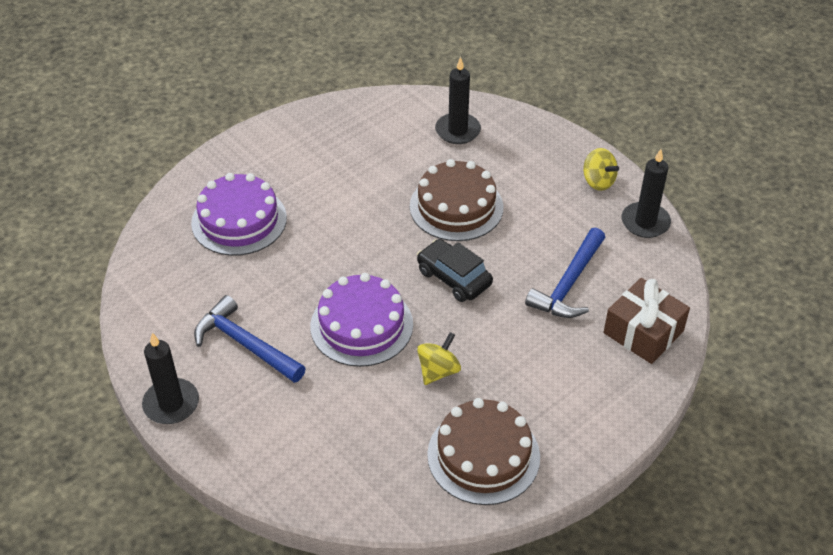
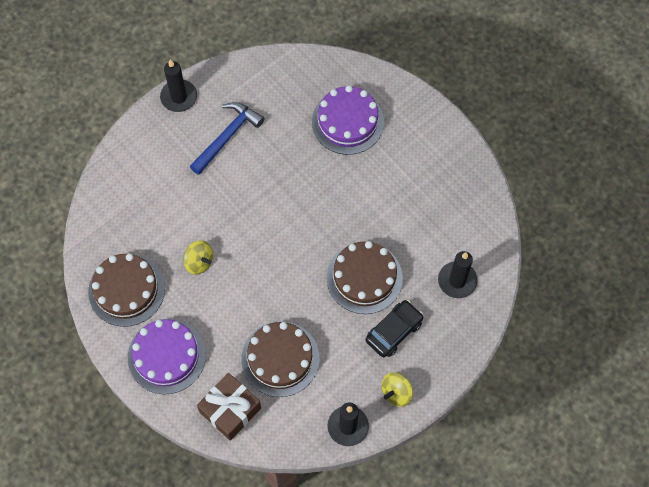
camera: 90 degrees right, 20 degrees up
purple cake [310,273,413,367] -> purple cake moved to [128,319,206,394]
black car [417,239,493,302] -> black car moved to [366,300,424,357]
blue hammer [525,228,606,318] -> brown cake [241,321,319,397]

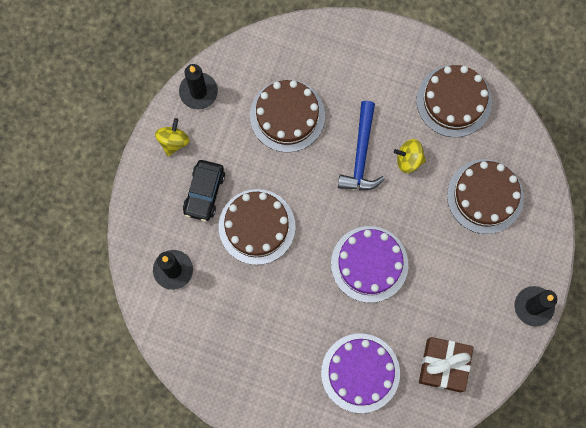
camera: 150 degrees right, 10 degrees up
purple cake [128,319,206,394] -> purple cake moved to [331,226,408,303]
blue hammer [190,102,264,175] -> blue hammer moved to [338,101,385,190]
brown gift [197,373,261,441] -> brown gift moved to [419,337,474,392]
none -> brown cake [447,159,524,234]

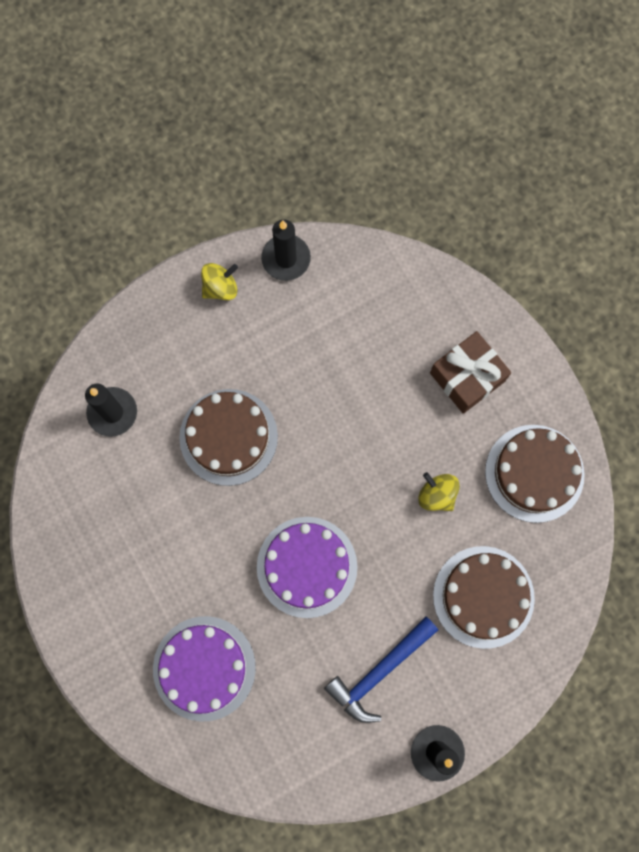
camera: 40 degrees right, 0 degrees up
black car [183,160,225,222] -> none
brown cake [250,80,325,152] -> none
blue hammer [338,101,385,190] -> blue hammer moved to [324,616,438,723]
brown gift [419,337,474,392] -> brown gift moved to [430,331,511,414]

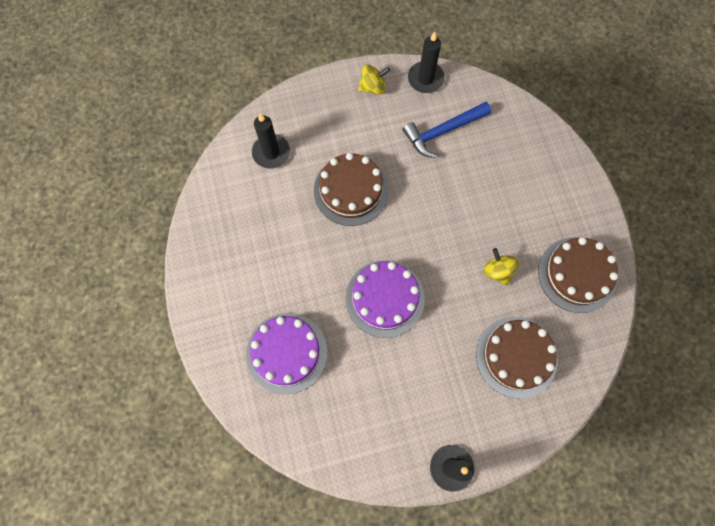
camera: 15 degrees right, 5 degrees down
blue hammer [324,616,438,723] -> blue hammer moved to [403,102,491,158]
brown gift [430,331,511,414] -> none

